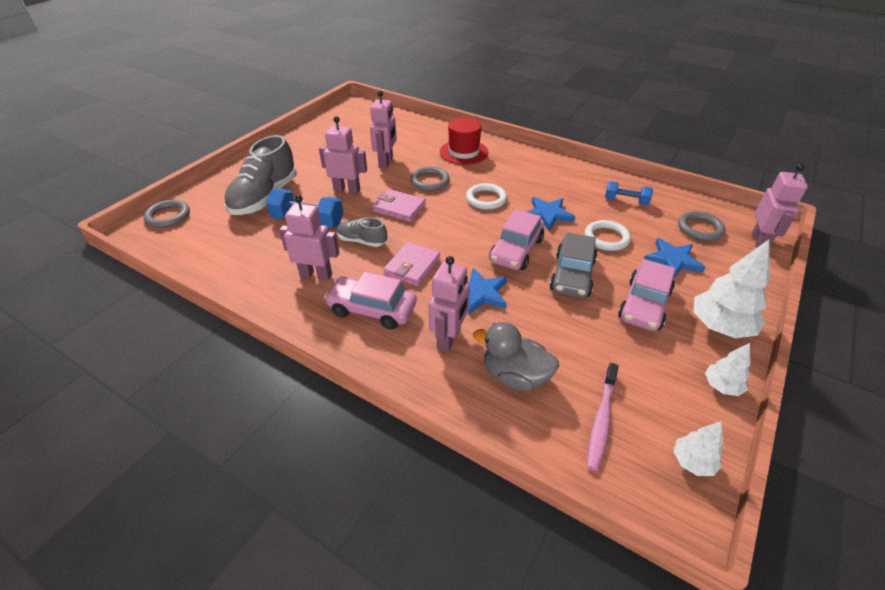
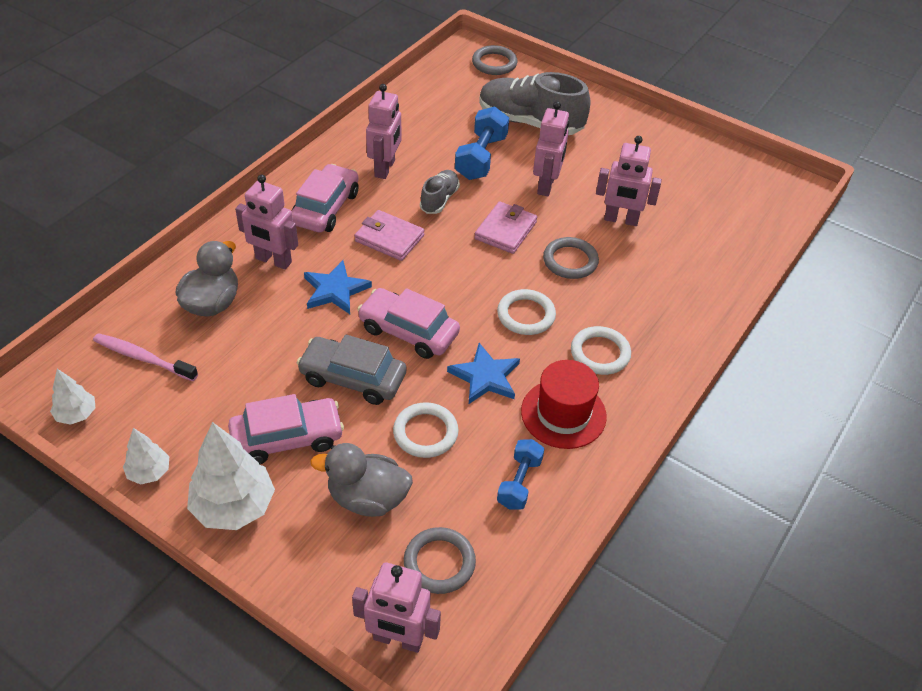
camera: 90 degrees right, 5 degrees up
red hat [440,117,488,165] -> red hat moved to [521,360,607,449]
pink car [618,259,675,331] -> pink car turned 135 degrees clockwise [228,394,344,464]
blue star [644,238,706,278] -> grey duck [310,443,413,517]
none -> white ring [571,326,631,375]

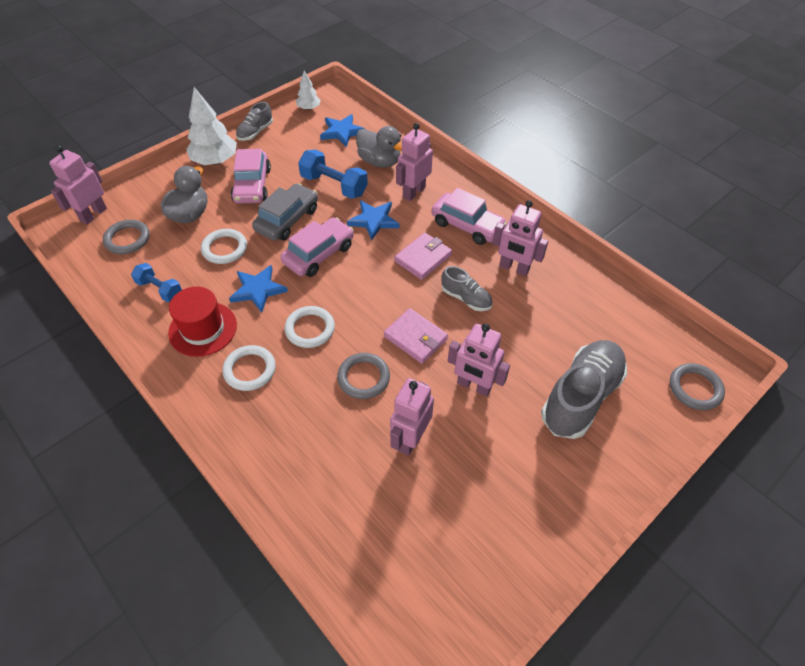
camera: 105 degrees right, 5 degrees up
pink toothbrush [93,333,198,381] -> blue star [320,114,365,147]
white tree [123,428,169,484] -> grey shoe [236,102,273,141]
blue dumbbell [455,106,509,180] -> blue dumbbell moved to [298,149,368,199]

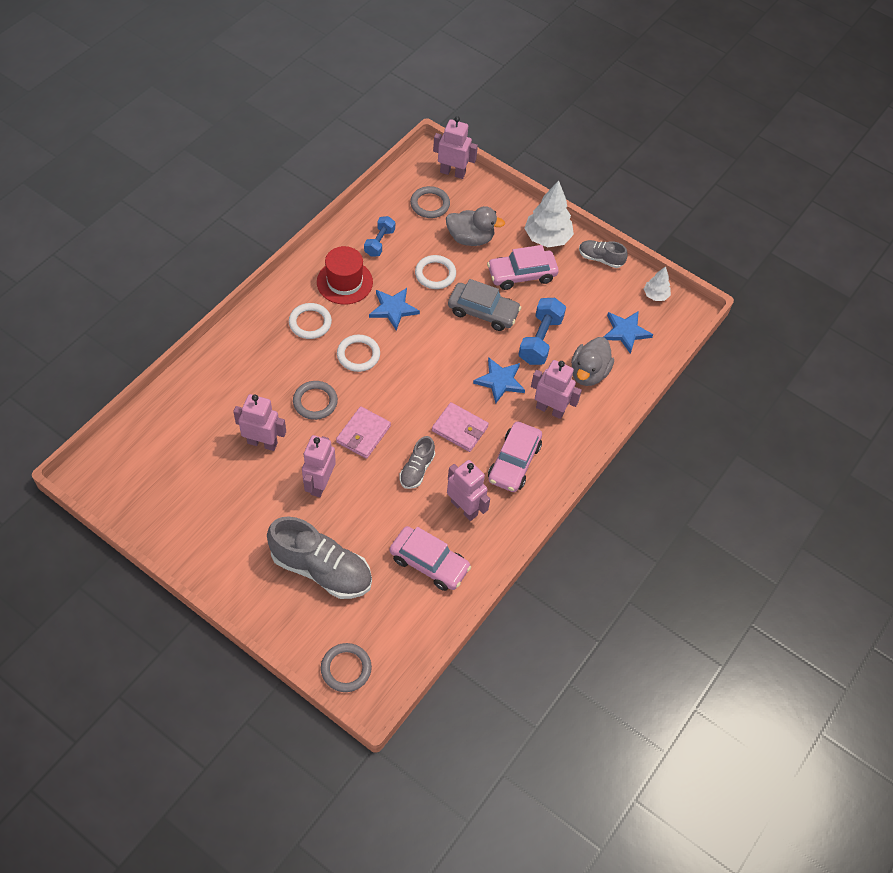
camera: 75 degrees right, 5 degrees up
pink car [280,217,354,277] -> pink car moved to [390,526,471,591]
pink robot [492,200,548,276] -> pink robot turned 120 degrees clockwise [447,460,490,521]

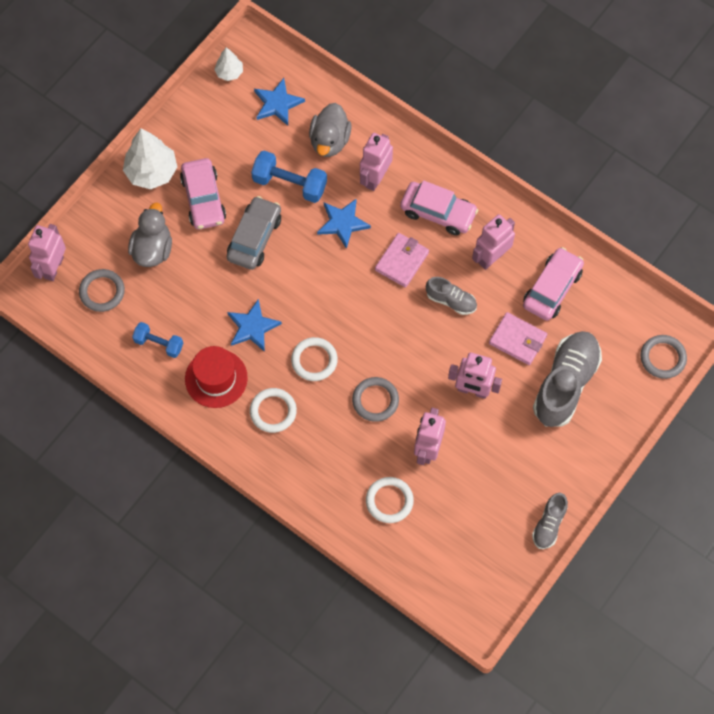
camera: 85 degrees left, 10 degrees up
pink wallet [336,406,391,459] -> pink wallet moved to [489,312,547,365]
white ring [415,255,456,289] -> white ring moved to [366,477,414,523]
grey duck [571,337,614,386] -> grey duck turned 75 degrees clockwise [309,103,351,157]
grey shoe [579,240,628,268] -> grey shoe moved to [532,493,568,549]

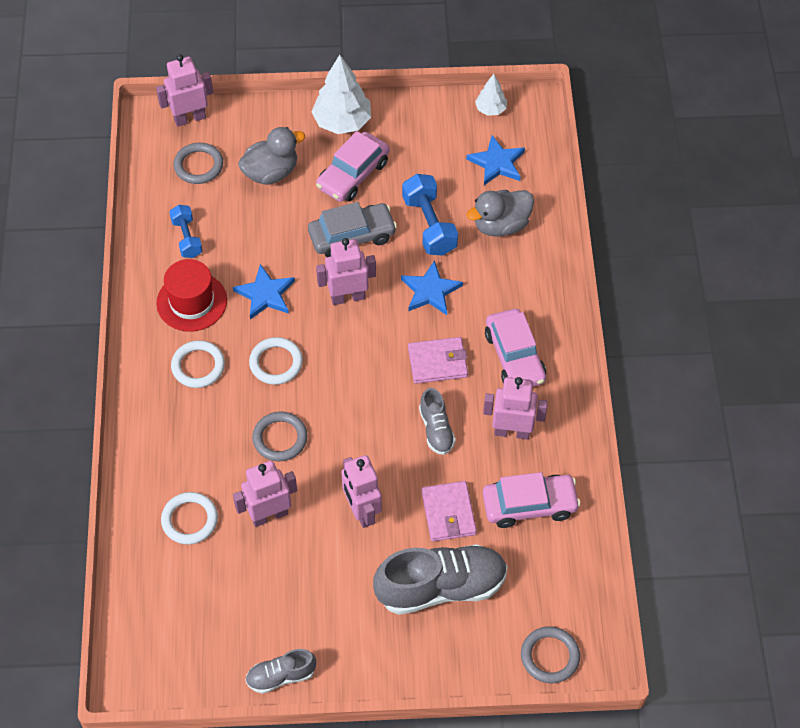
camera: 50 degrees right, 10 degrees down
pink robot [360,133,393,191] -> pink robot moved to [316,238,376,305]

